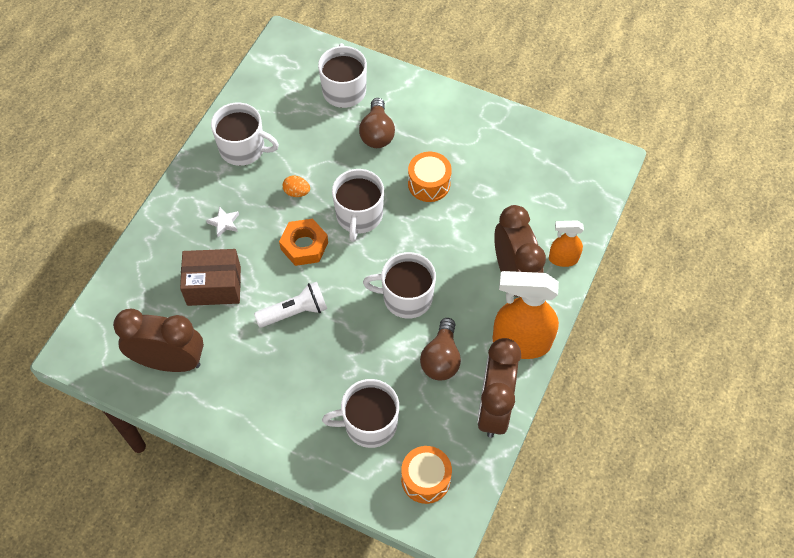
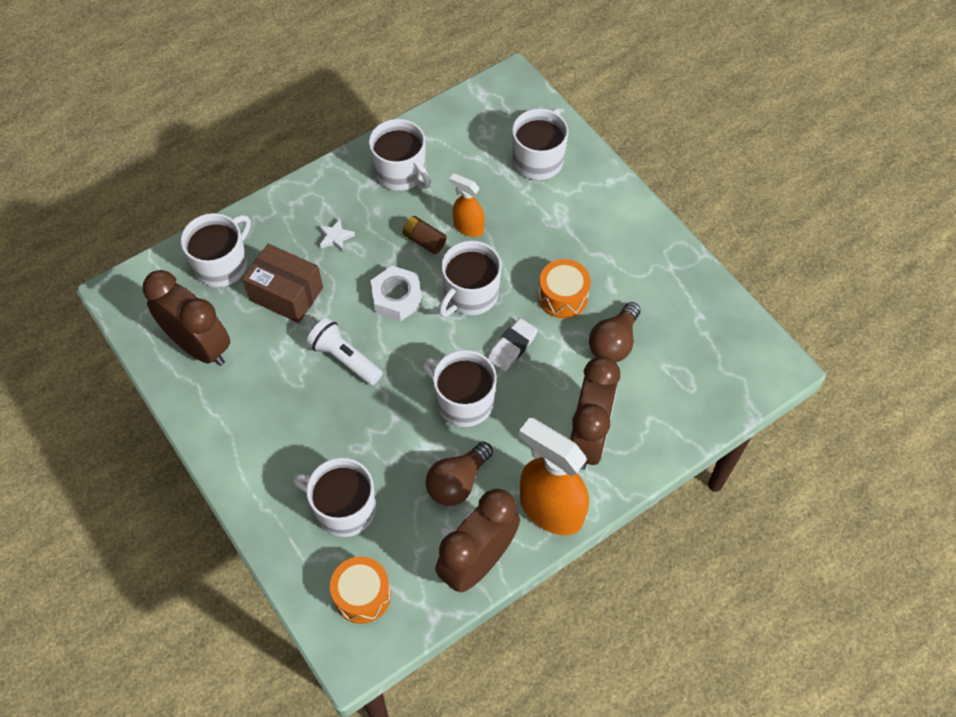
camera: 30 degrees right, 0 degrees up
white flashlight [254,282,327,328] -> white flashlight turned 150 degrees counterclockwise [307,318,383,385]
orange nut [279,219,328,266] -> white nut [370,266,422,321]
orange egg [283,176,310,197] -> brown battery [403,216,447,254]
brown light bulb [359,98,395,148] -> brown light bulb moved to [589,302,641,362]
orange spray bottle [549,220,584,267] -> orange spray bottle moved to [449,173,485,237]
none -> white mug [181,213,251,287]
none -> white eraser [488,318,538,371]

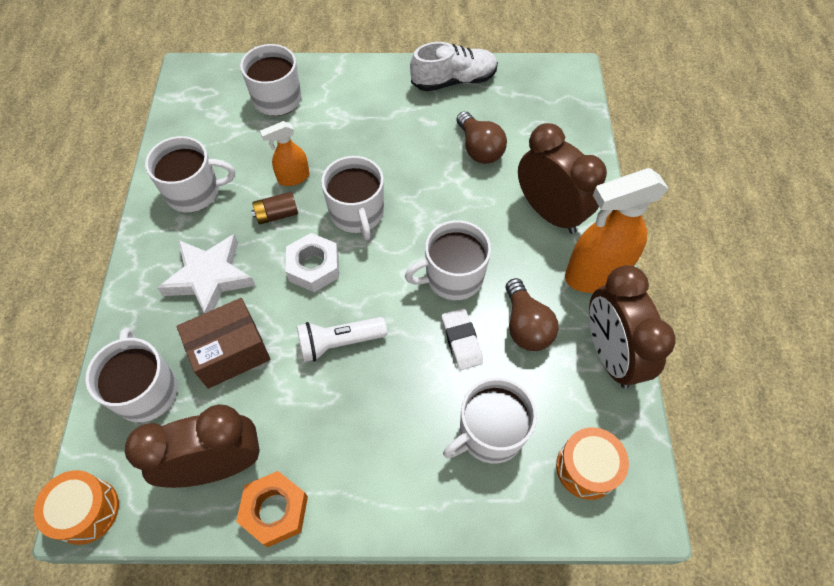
camera: 55 degrees left, 0 degrees up
white star [319,219,355,252] -> white star [157,234,256,313], size x2.26
white eraser [488,318,538,371] -> white eraser moved to [442,308,483,370]
orange drum [538,259,591,318] -> orange drum moved to [34,470,119,545]
none -> orange nut [236,471,308,547]
none -> white shoe [410,42,498,91]

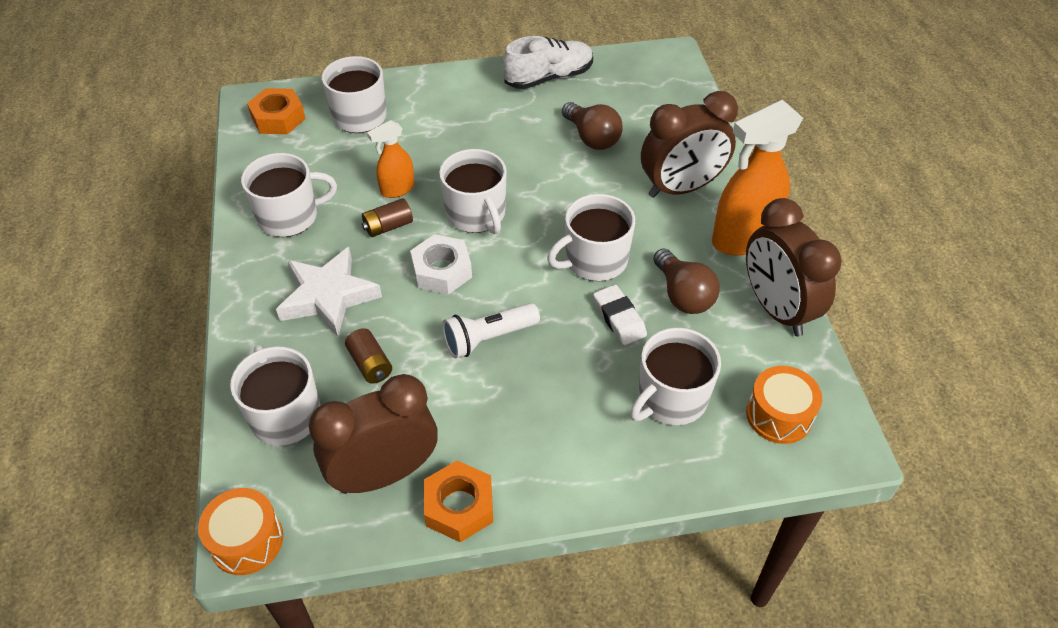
camera: 10 degrees left, 10 degrees down
brown box [177,298,271,389] -> brown battery [345,328,392,384]
brown clock [518,123,607,234] -> brown clock turned 120 degrees clockwise [641,91,738,198]
none -> orange nut [247,88,306,134]

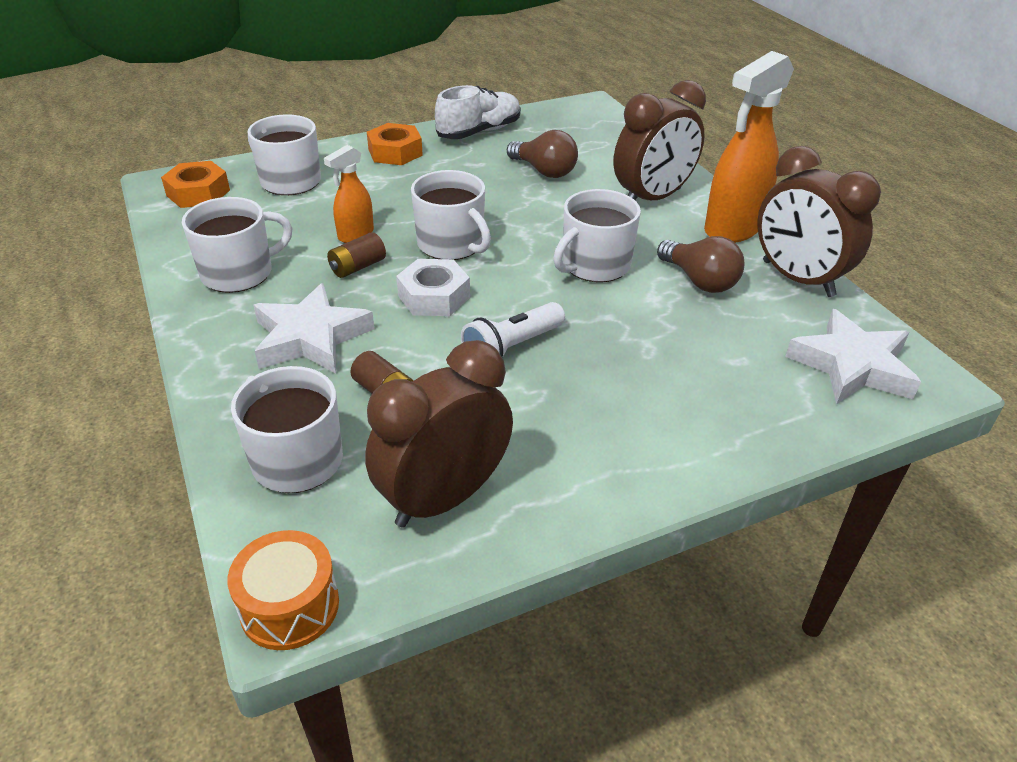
camera: 15 degrees left, 10 degrees down
orange nut [424,460,493,542] -> orange nut moved to [367,123,423,165]
white eraser [593,285,647,345] -> none
white mug [630,328,721,425] -> none
orange drum [746,366,822,444] -> white star [785,309,921,405]

